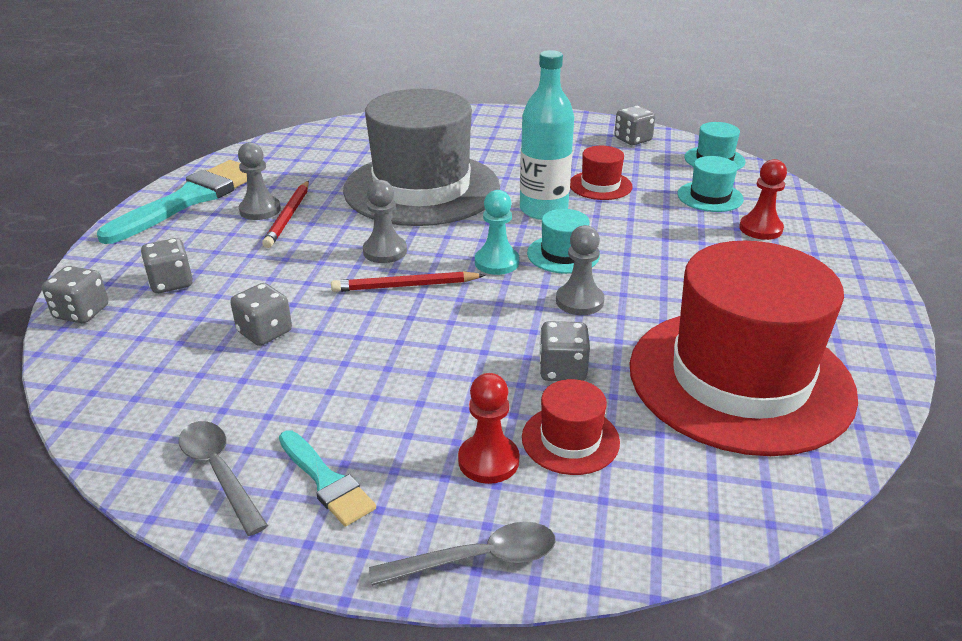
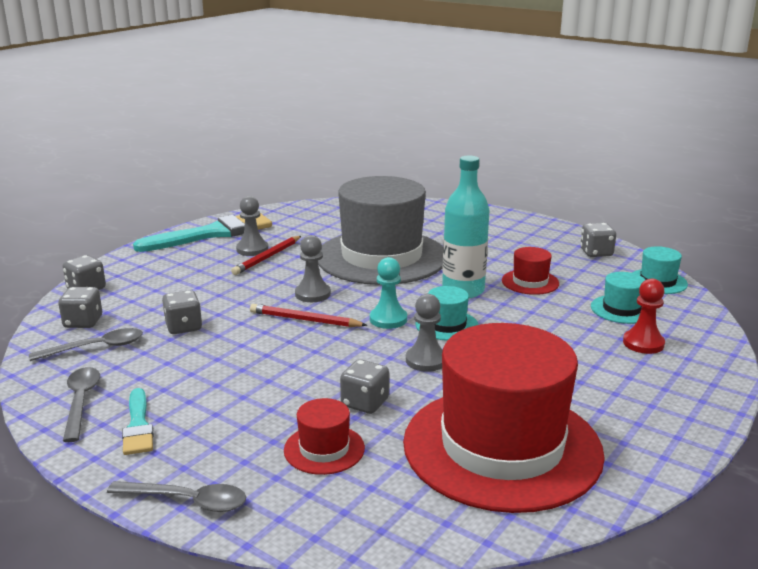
camera: 25 degrees right, 10 degrees down
grey dice [141,238,193,293] -> grey dice moved to [58,287,102,328]
red pawn [458,373,519,484] -> none
none -> grey spoon [29,328,143,361]

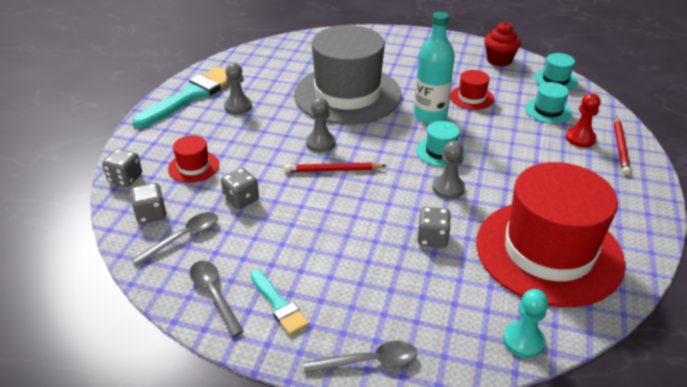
camera: 20 degrees left, 15 degrees up
red pencil [231,236,301,275] -> red pencil moved to [614,116,631,175]
red hat [284,398,365,475] -> red hat moved to [168,135,219,183]
turquoise pawn [370,257,407,329] -> turquoise pawn moved to [503,289,548,358]
grey dice [580,223,616,257] -> red cupcake [484,22,521,67]

